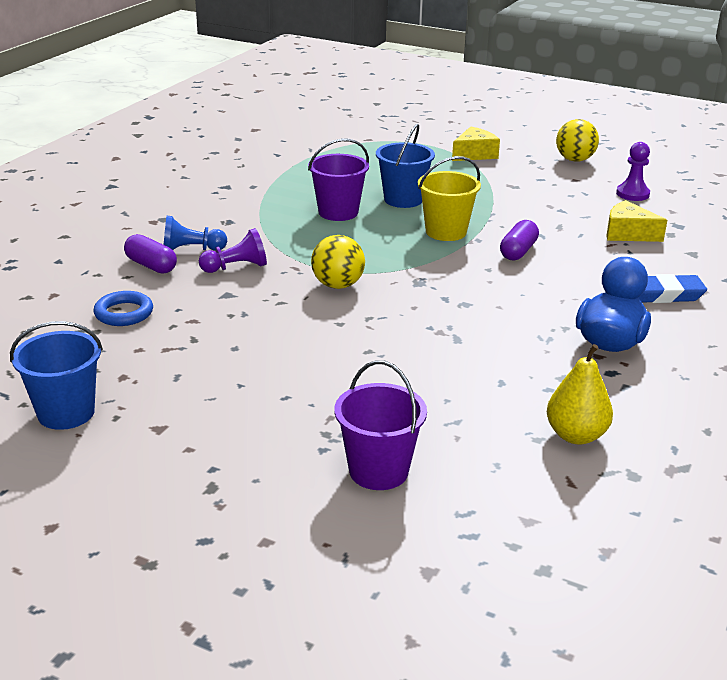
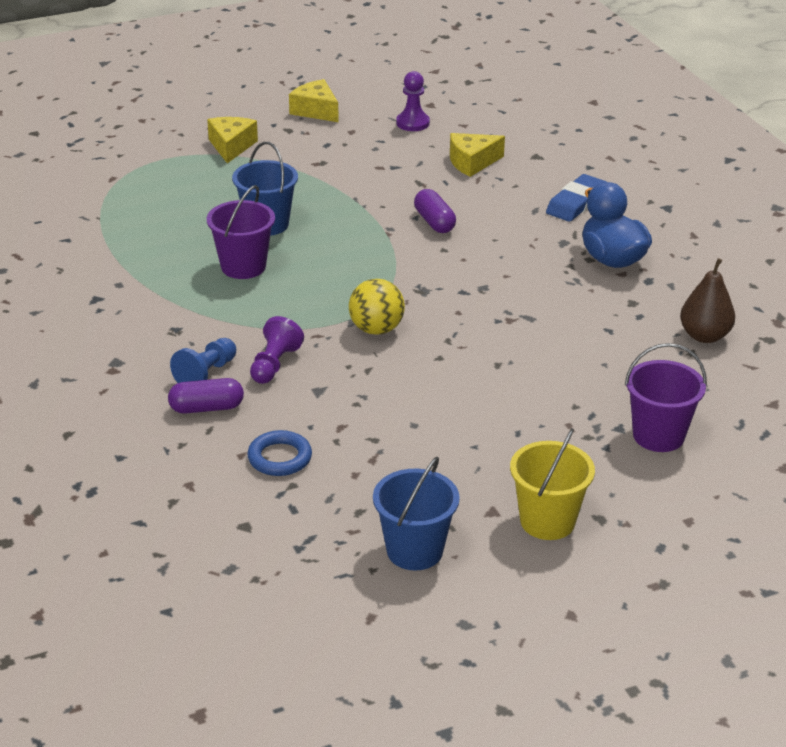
camera: 50 degrees left, 5 degrees up
yellow bucket [418,156,481,241] -> yellow bucket moved to [510,428,595,540]
yellow pear [547,344,613,444] -> brown pear [680,258,735,343]
yellow ball [556,119,599,162] -> yellow cheese [289,79,339,122]

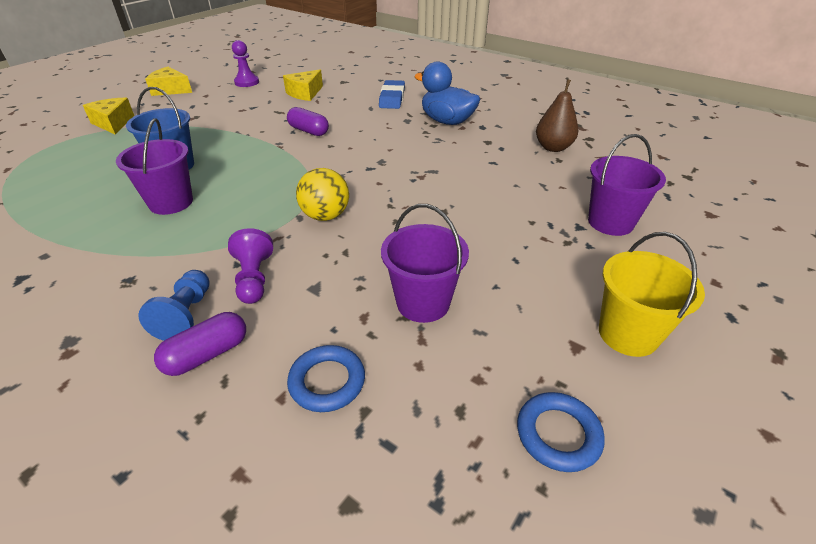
camera: 30 degrees left, 5 degrees up
blue bucket [373,457,460,570] -> blue ring [517,392,605,472]
none -> purple bucket [381,204,469,323]

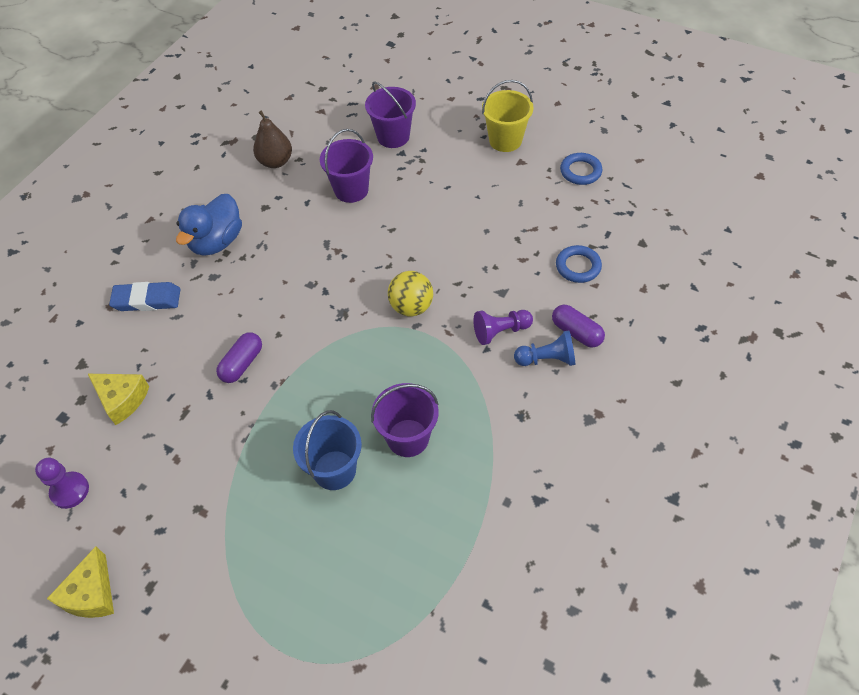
camera: 95 degrees left, 15 degrees up
yellow cheese [83,98,134,135] -> none
purple bucket [381,204,469,323] -> purple bucket moved to [320,129,373,203]

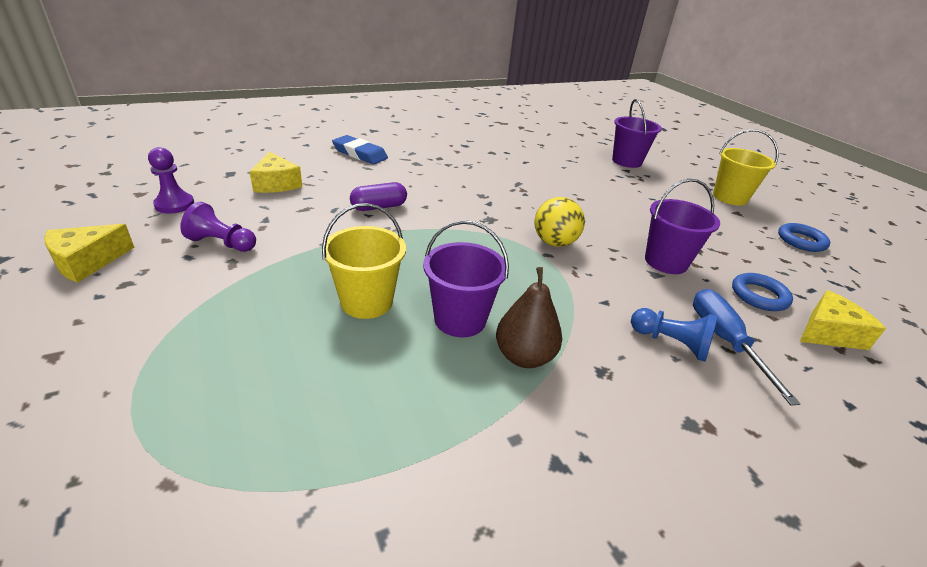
camera: 30 degrees right, 20 degrees down
blue duck [176,194,242,255] -> none
brown pear [253,111,292,168] -> brown pear moved to [496,267,562,368]
blue bucket [293,410,362,490] -> yellow bucket [321,203,406,319]
purple bucket [320,129,373,203] -> purple bucket moved to [645,179,720,274]
purple pawn [473,310,533,345] -> purple pawn moved to [180,202,256,252]
purple capsule [552,305,605,348] -> blue screwdriver [693,289,801,405]
none -> yellow cheese [800,290,886,350]

